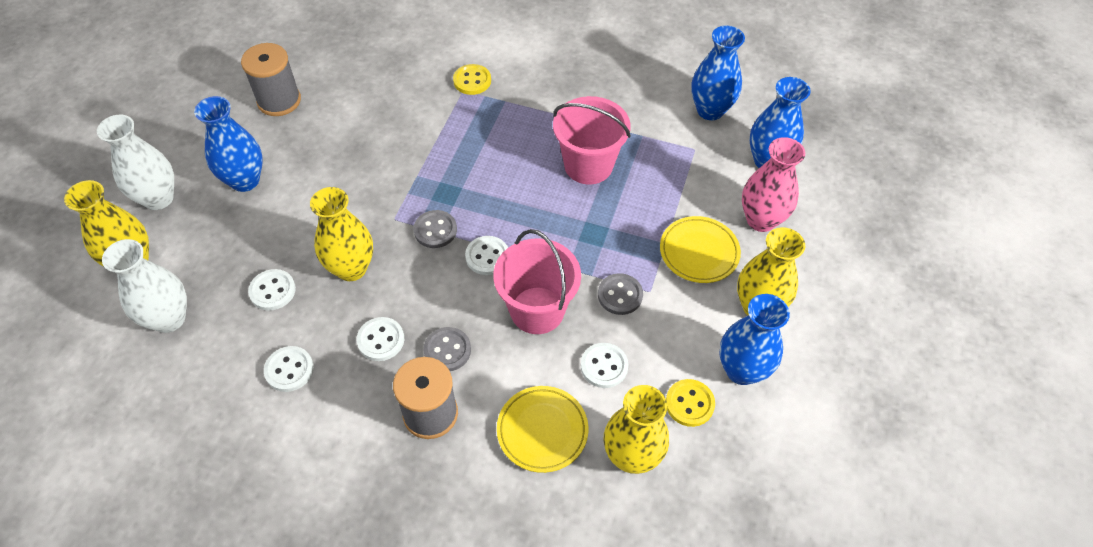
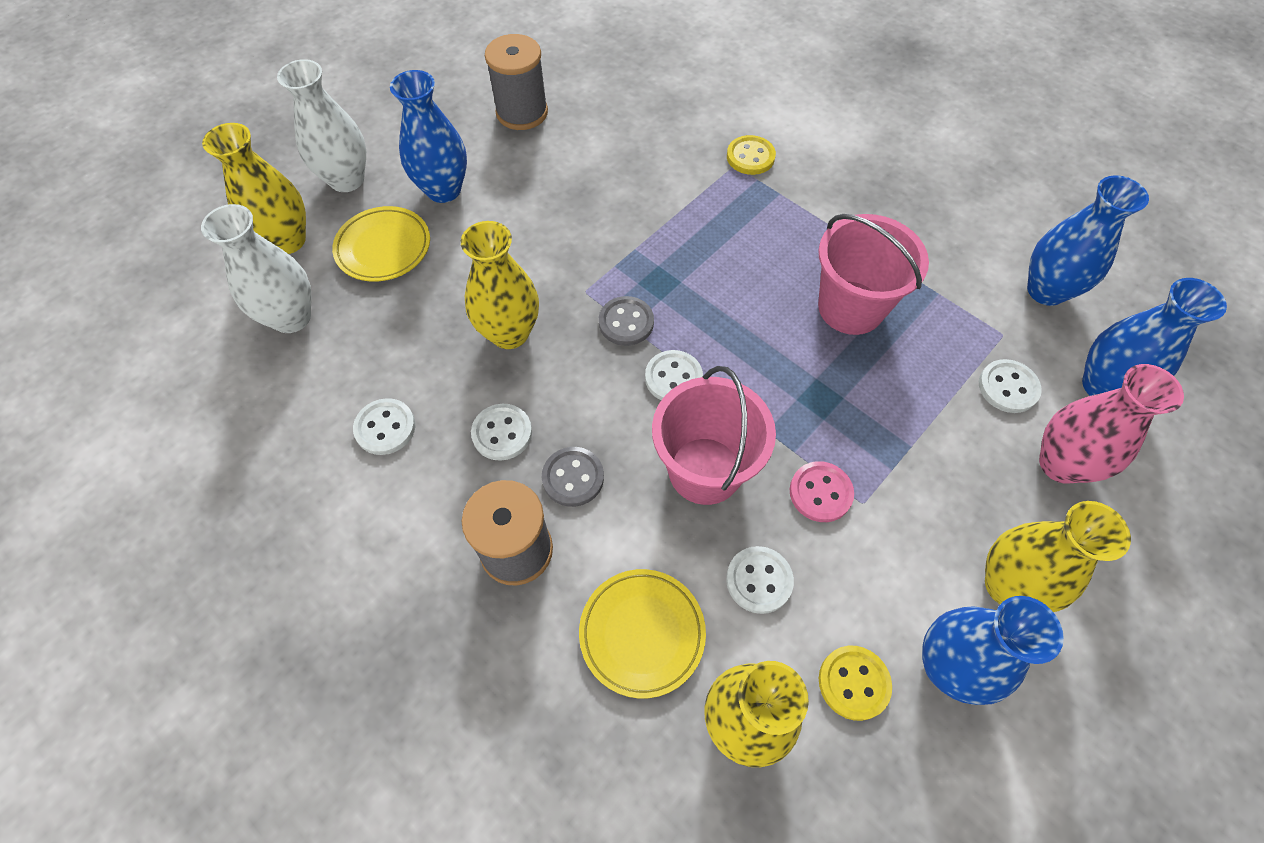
camera: 25 degrees right, 5 degrees up
white button [248,269,296,311] -> white button moved to [979,359,1042,413]
grey button [598,273,643,315] -> pink button [790,461,854,522]
yellow plate [660,216,741,283] -> yellow plate moved to [332,206,430,282]

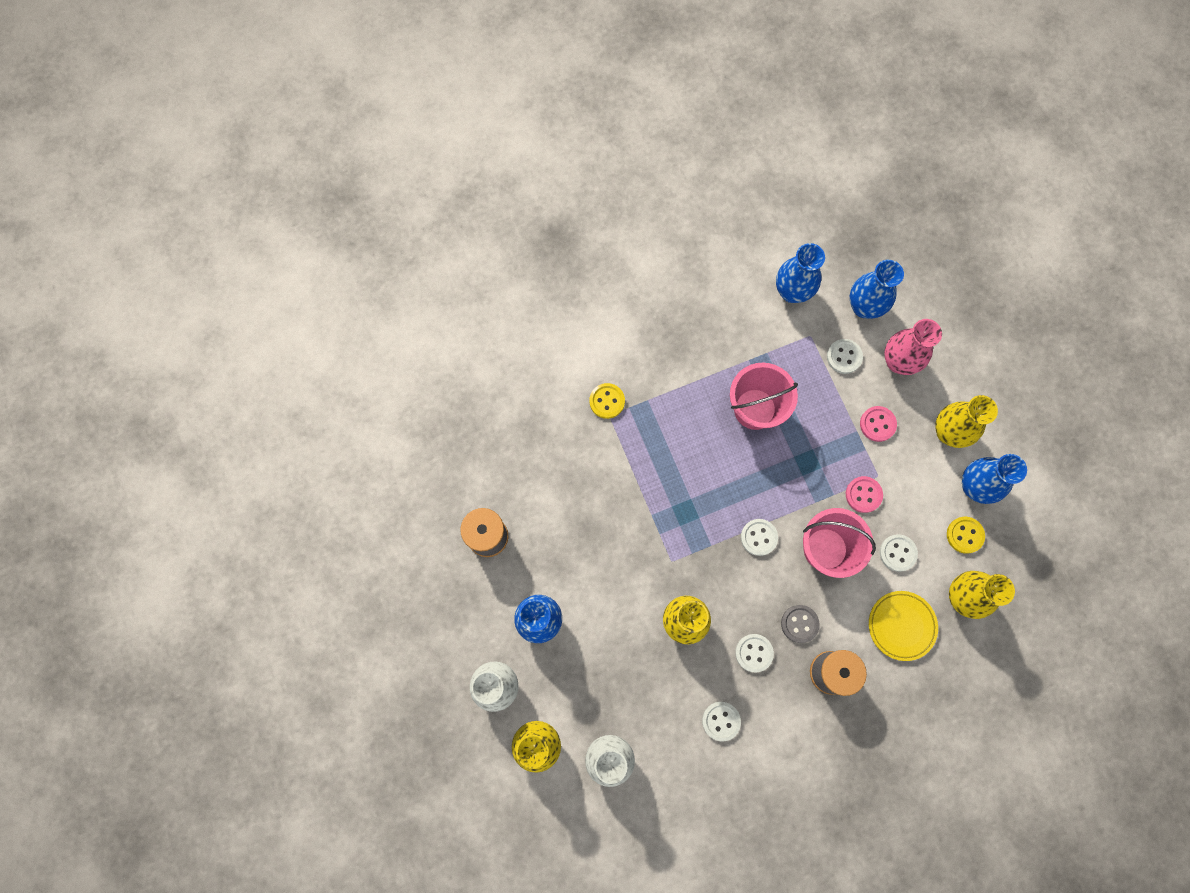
camera: 65 degrees left, 15 degrees up
yellow plate [332,206,430,282] -> none
grey button [599,296,654,346] -> none
none -> pink button [860,406,897,442]

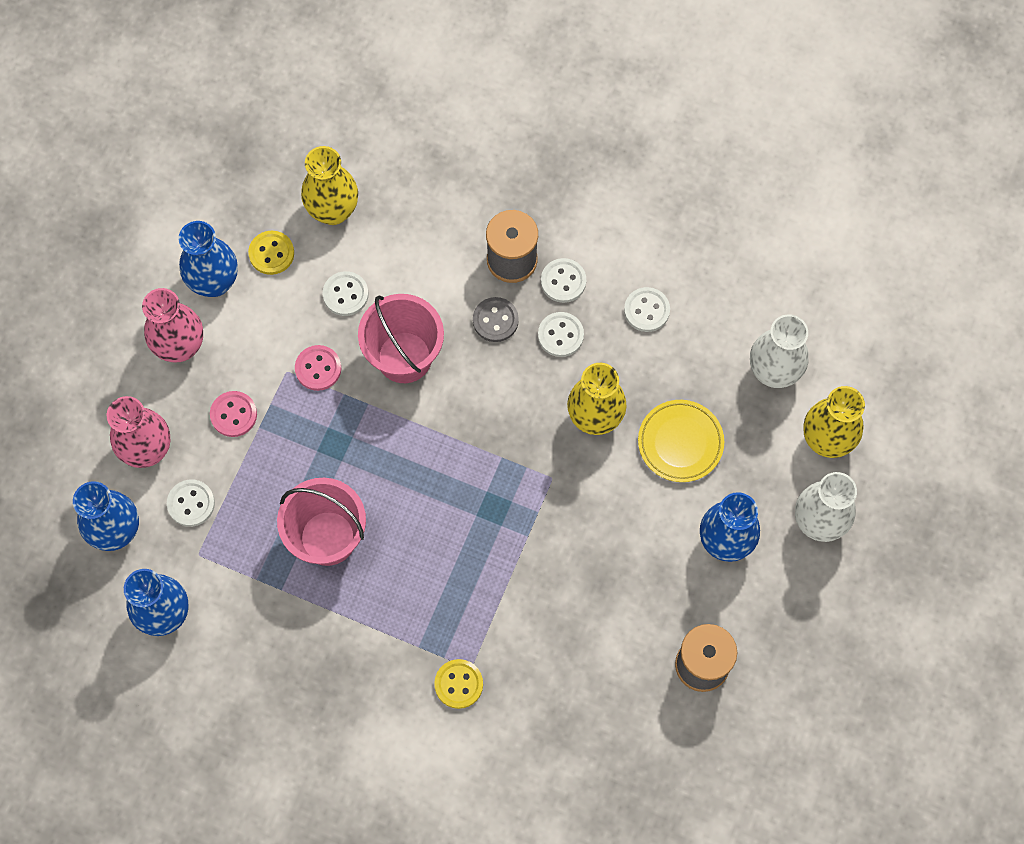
camera: 135 degrees left, 5 degrees down
white button [741,519,778,556] -> white button moved to [541,258,586,303]
yellow plate [869,591,938,661] -> yellow plate moved to [638,400,724,482]
yellow vase [936,395,998,448] -> pink vase [142,288,203,362]

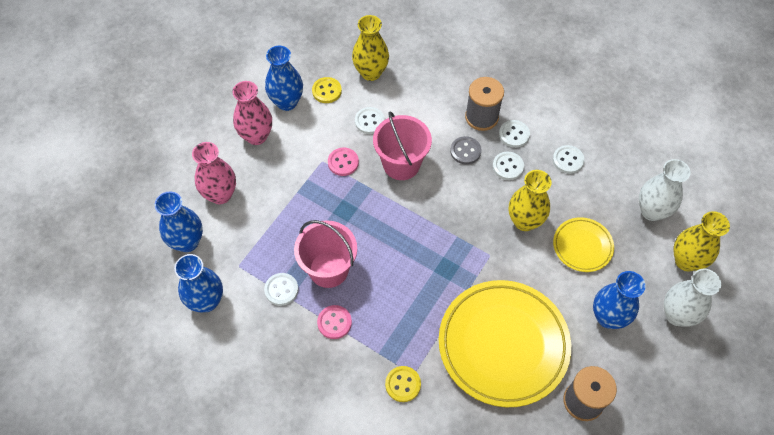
camera: 10 degrees right, 10 degrees down
white button [167,480,215,527] -> white button moved to [264,273,298,306]
pink button [210,391,257,437] -> pink button moved to [317,305,352,339]
none -> yellow plate [439,280,571,407]

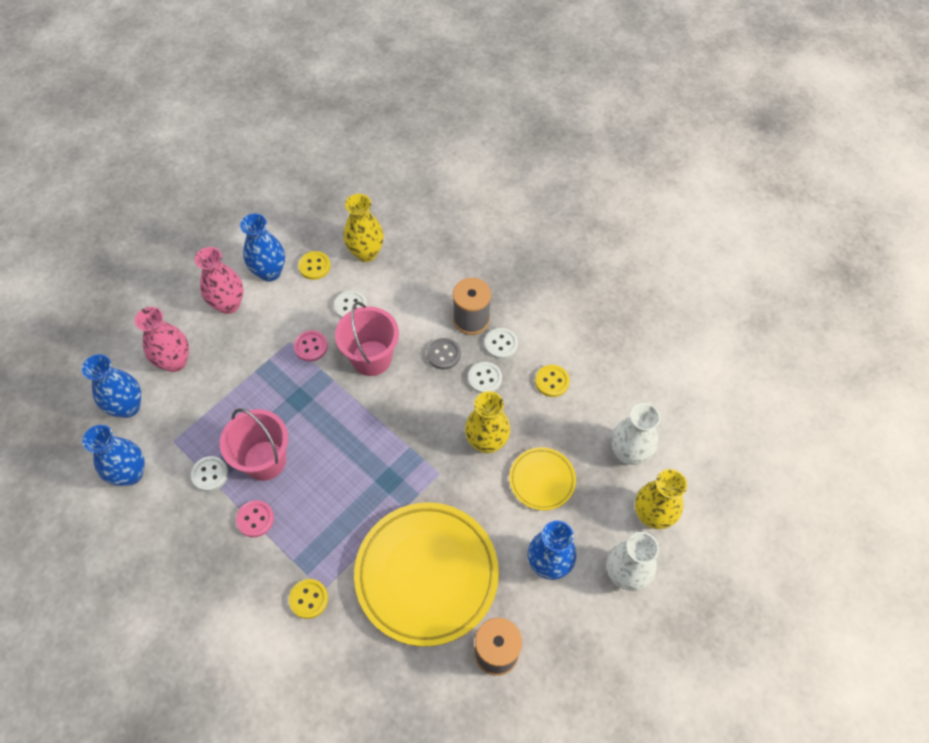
camera: 10 degrees right, 0 degrees up
white button [553,145,584,174] -> yellow button [535,365,570,397]

